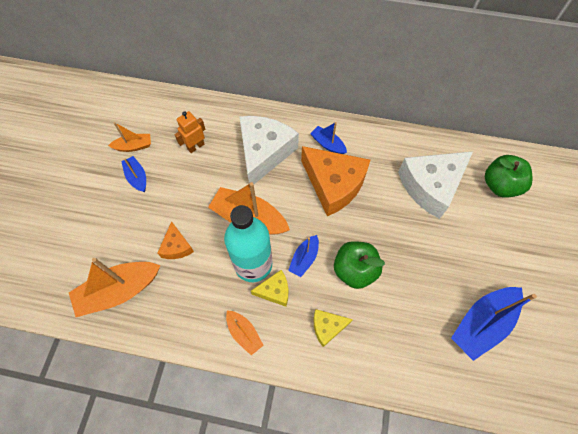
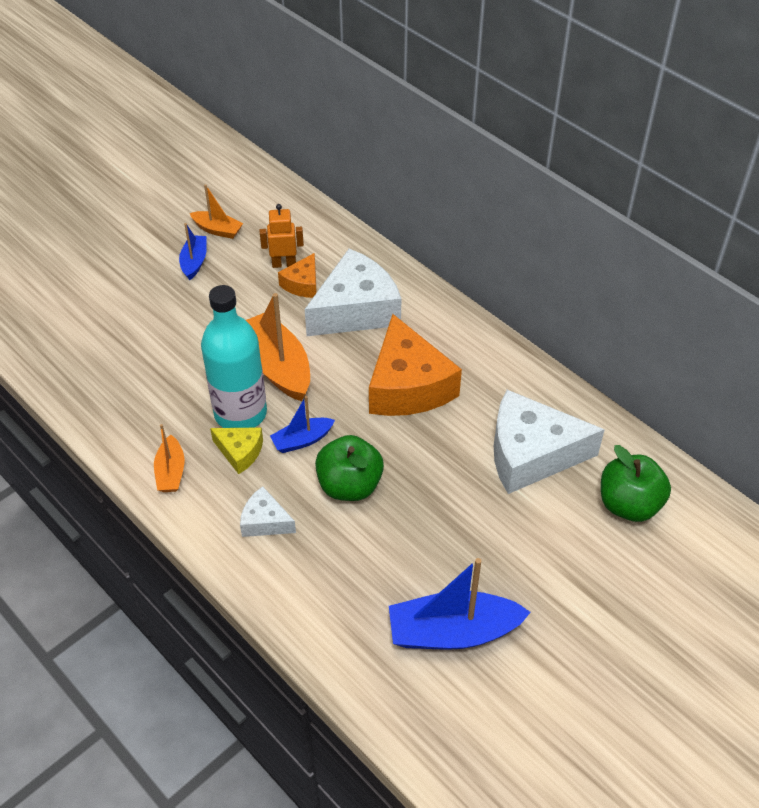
camera: 35 degrees right, 15 degrees down
orange boat [69,258,160,317] -> none
orange cheese [158,221,194,259] -> orange cheese moved to [278,253,317,298]
blue boat [310,122,347,154] -> none
yellow cheese [314,309,353,347] -> white cheese [240,486,296,537]

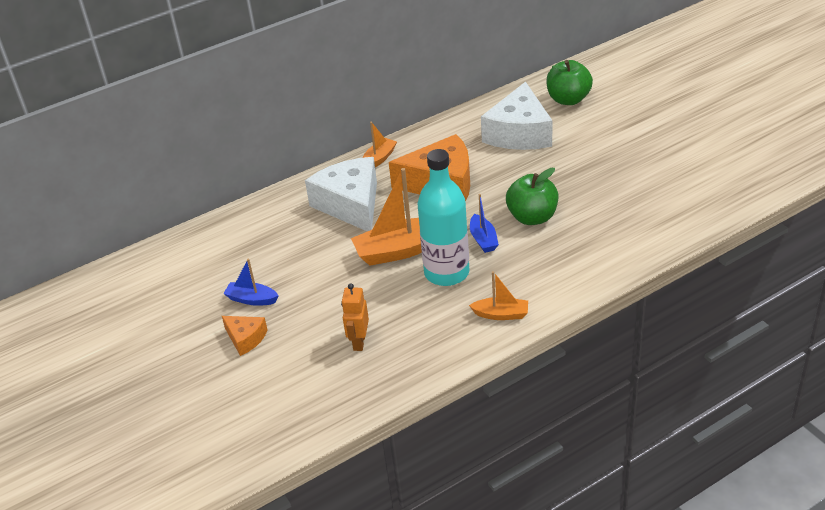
camera: 75 degrees left, 10 degrees down
orange boat [190,184,243,239] -> orange boat moved to [363,122,397,167]
yellow cheese [210,427,263,474] -> none
white cheese [240,486,296,537] -> none
orange robot [260,204,304,268] -> orange robot moved to [341,283,369,351]
orange cheese [278,253,317,298] -> orange cheese moved to [222,316,268,356]
blue boat [389,558,531,650] -> none

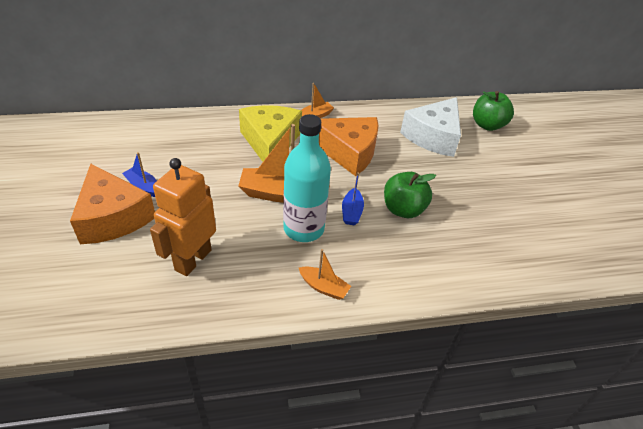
camera: 15 degrees right, 5 degrees up
orange cheese [222,316,268,356] -> orange cheese [70,164,155,244], size x2.04
white cheese [305,157,377,231] -> yellow cheese [239,105,302,162]
orange robot [341,283,369,351] -> orange robot [150,158,216,276], size x1.80

